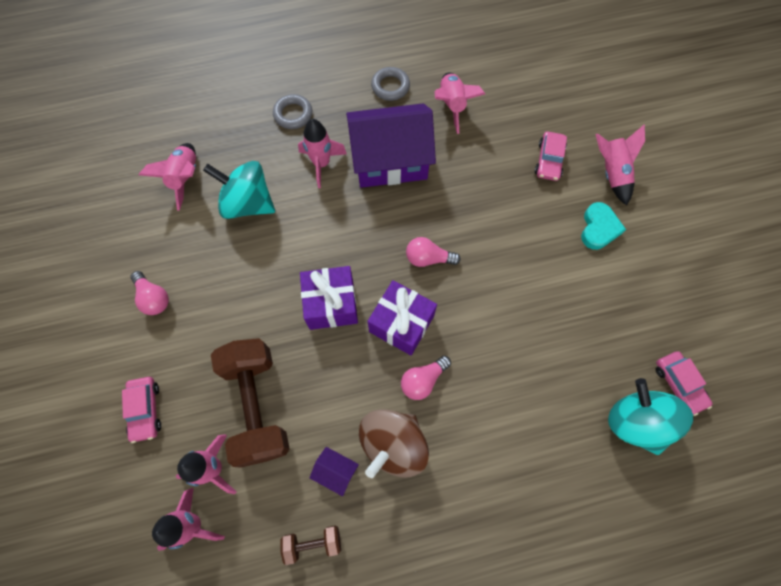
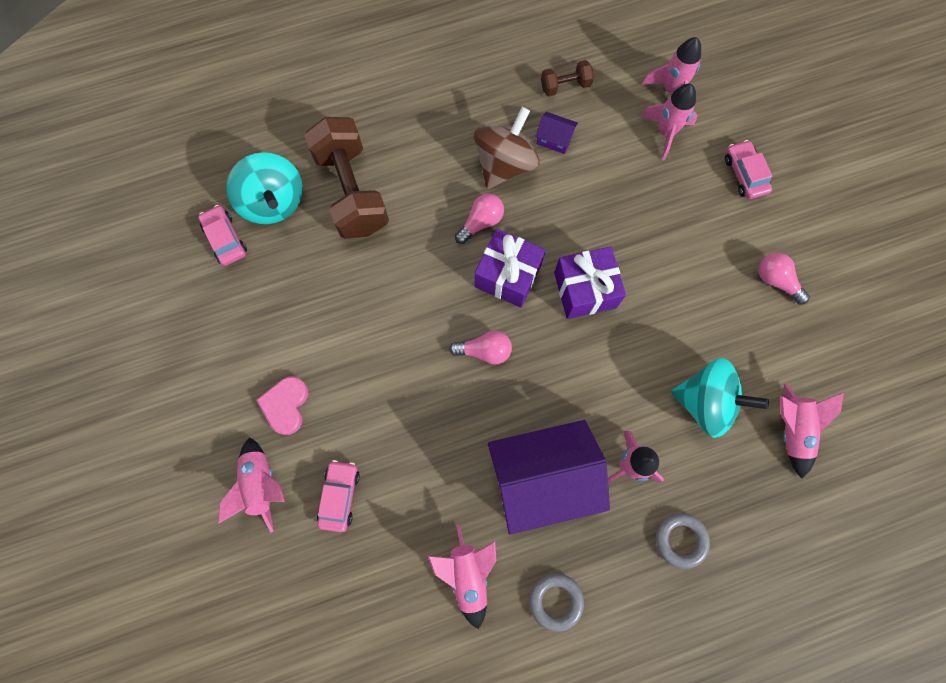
camera: 175 degrees right, 5 degrees up
brown dumbbell [211,338,290,467] -> brown dumbbell moved to [304,117,389,239]
turquoise heart [581,202,626,250] -> pink heart [256,376,308,435]

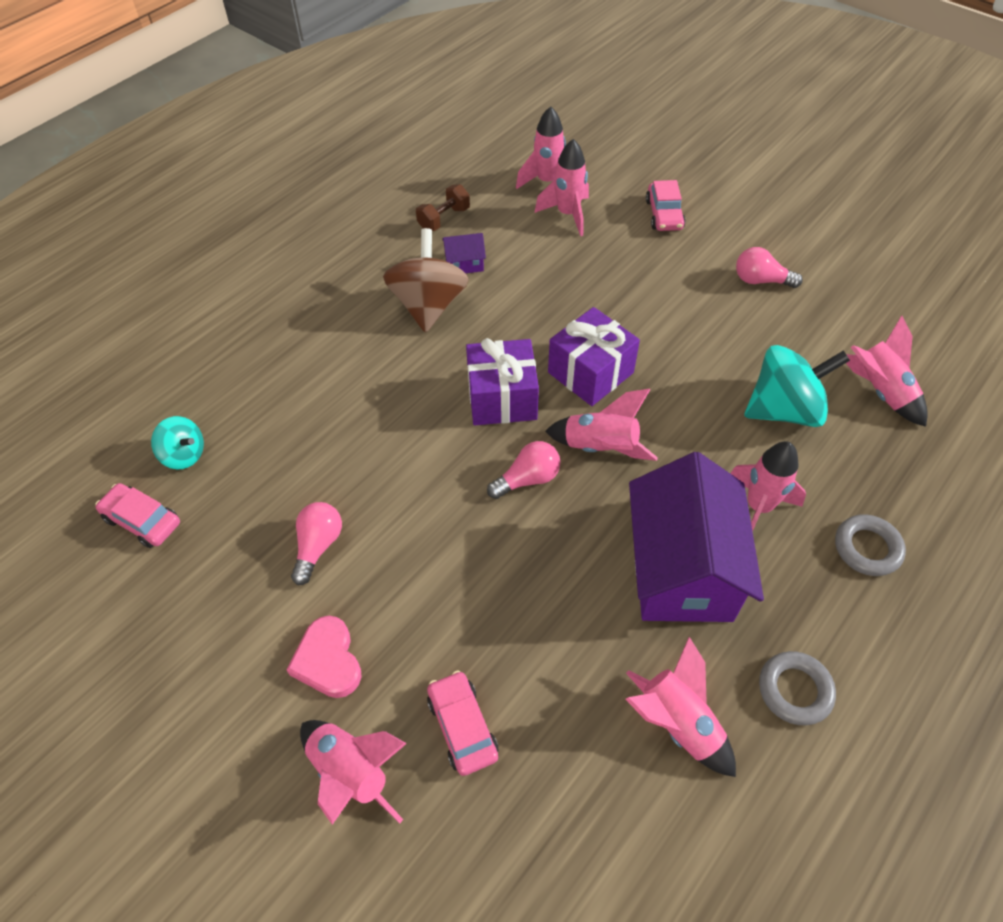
camera: 30 degrees left, 20 degrees down
turquoise spinning top [226,152,303,224] -> turquoise spinning top [151,416,204,469], size x0.56
brown dumbbell [304,117,389,239] -> none
pink light bulb [455,193,504,244] -> pink light bulb moved to [291,502,342,585]
purple house [488,420,610,534] -> purple house turned 45 degrees counterclockwise [629,452,764,622]
pink car [725,140,772,199] -> pink car turned 135 degrees counterclockwise [646,180,685,231]
none -> pink rocket [545,389,658,461]

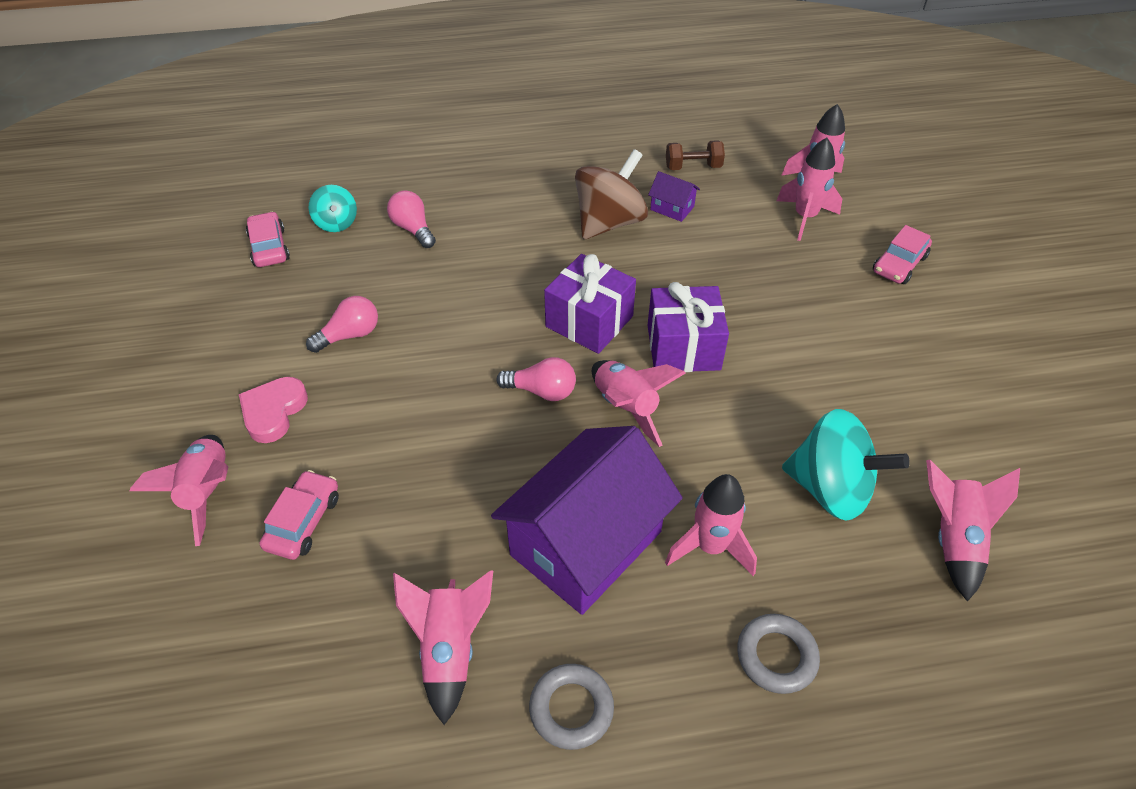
camera: 40 degrees right, 5 degrees down
pink light bulb [736,247,803,288] -> pink light bulb moved to [387,190,436,248]

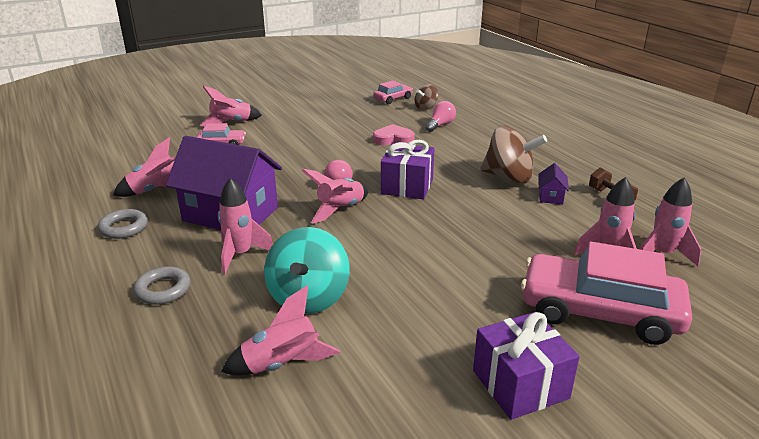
camera: 70 degrees right, 20 degrees down
pink heart [239,377,308,443] -> pink heart moved to [373,124,415,145]
pink light bulb [306,296,378,353] -> none
turquoise spinning top [309,185,357,232] -> brown spinning top [415,84,438,110]
purple gift [648,282,729,372] -> purple gift moved to [473,312,580,420]
pink car [873,225,932,284] -> pink car [521,242,692,345], size x2.11

